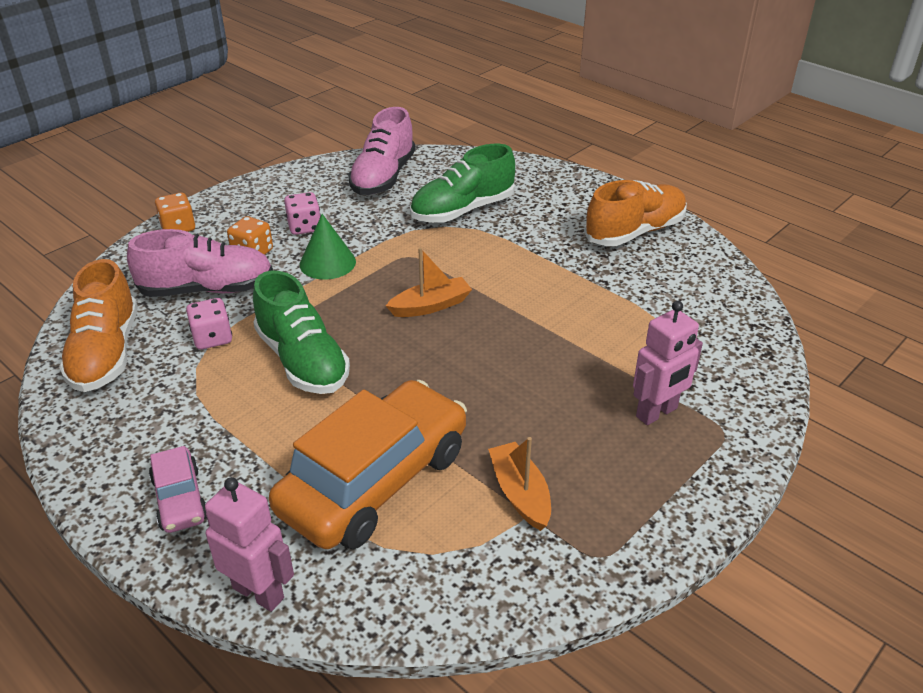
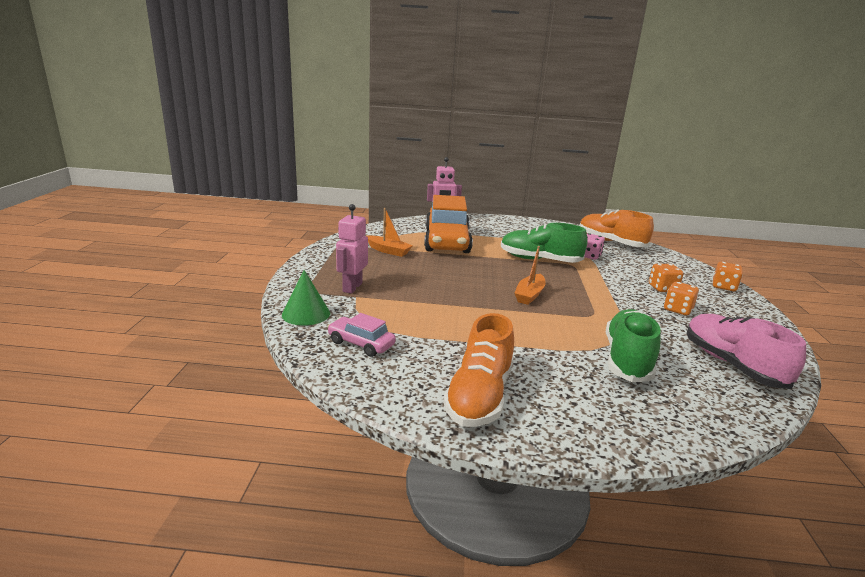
camera: 140 degrees right, 15 degrees down
pink shoe [127,229,273,297] -> none
pink car [149,446,207,533] -> pink car moved to [327,313,396,357]
pink dice [284,192,321,235] -> orange dice [664,282,699,316]
green cone [300,214,356,280] -> green cone moved to [282,270,330,326]

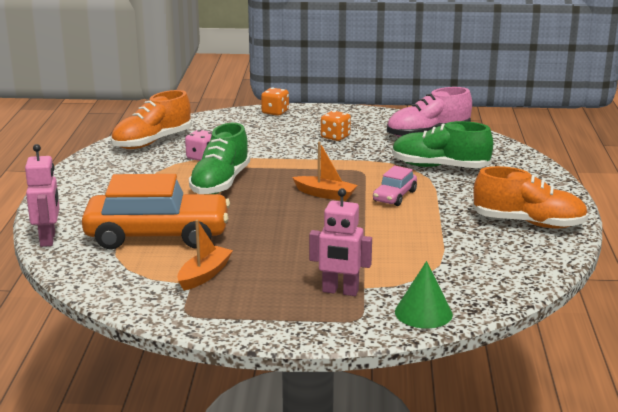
camera: 90 degrees left, 0 degrees up
pink car [327,313,396,357] -> pink car moved to [373,166,417,206]
orange dice [649,264,683,292] -> none

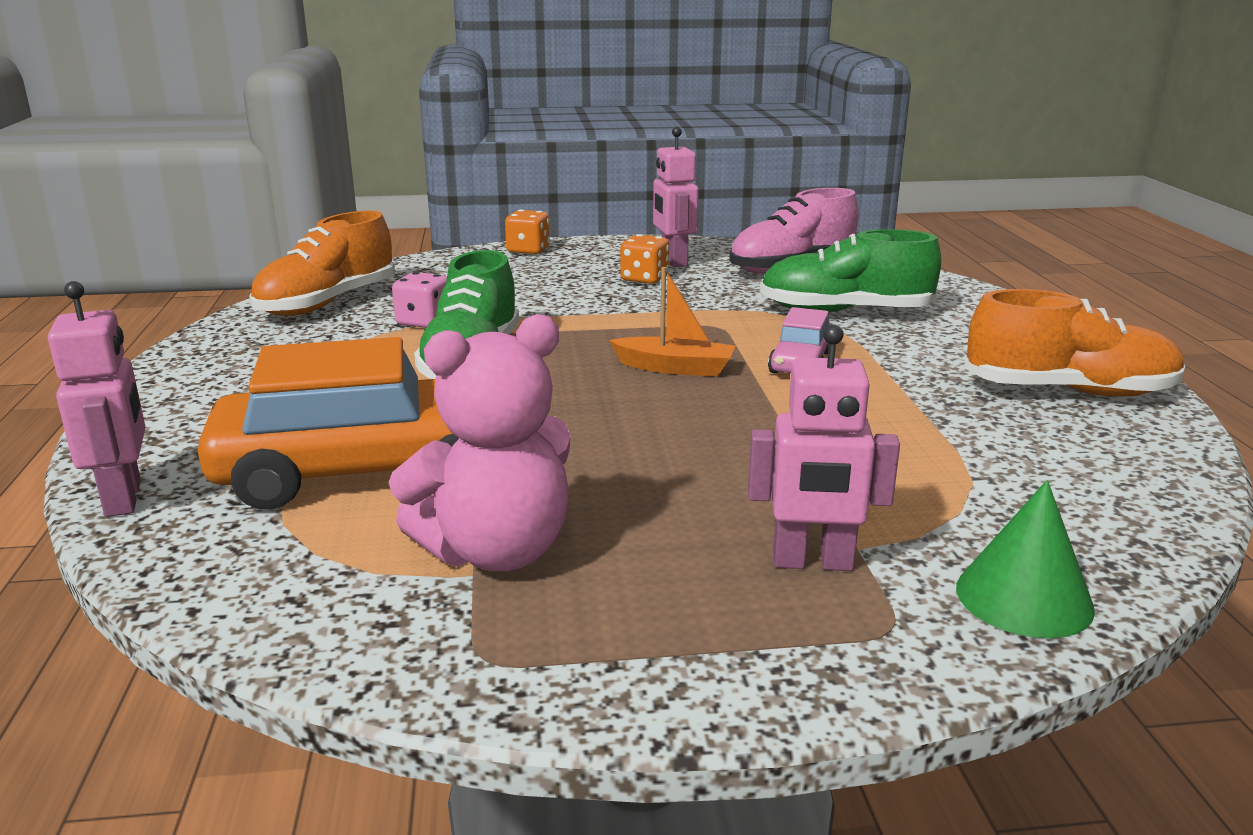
camera: 10 degrees left, 0 degrees up
orange boat [177,220,233,291] -> pink teddy bear [389,314,571,571]
none -> pink robot [653,127,699,267]

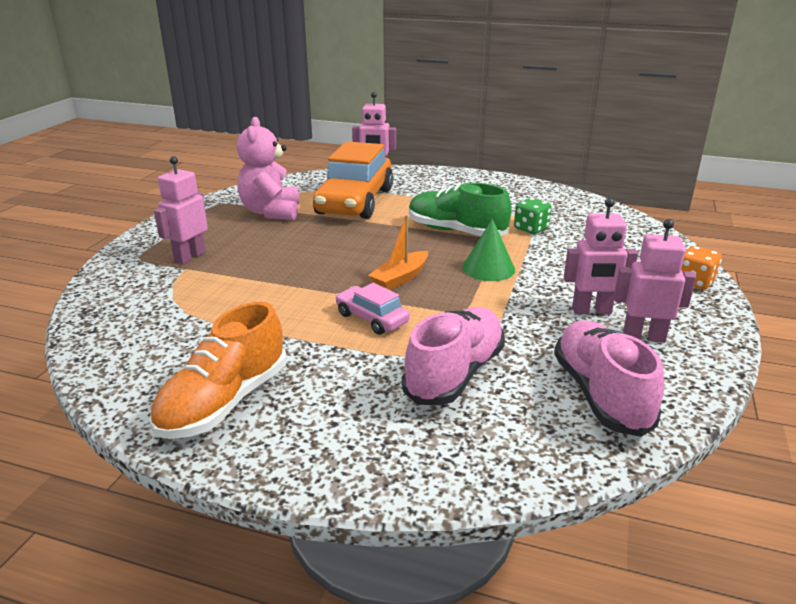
camera: 115 degrees right, 5 degrees up
orange shoe [249,211,395,316] -> none
pink dice [392,272,447,328] -> green dice [514,198,551,234]
orange dice [620,234,669,284] -> pink robot [564,198,638,314]
green shoe [760,229,941,312] -> pink shoe [402,307,505,405]
green cone [956,480,1095,638] -> green cone moved to [462,219,515,281]

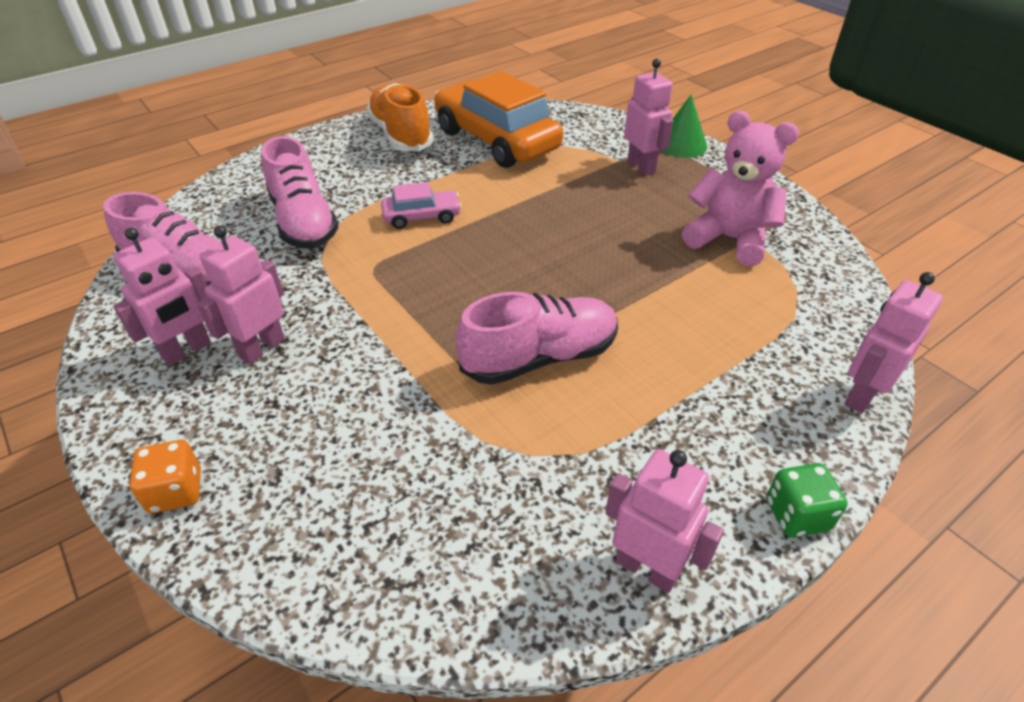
camera: 125 degrees right, 15 degrees up
orange car [313,141,393,219] -> orange car moved to [434,71,563,168]
orange boat [368,215,428,290] -> none
green shoe [409,183,512,236] -> pink shoe [456,292,618,385]
green cone [462,219,515,281] -> green cone moved to [662,95,707,158]
green dice [514,198,551,234] -> green dice moved to [767,463,848,538]
none -> pink robot [605,449,724,593]

